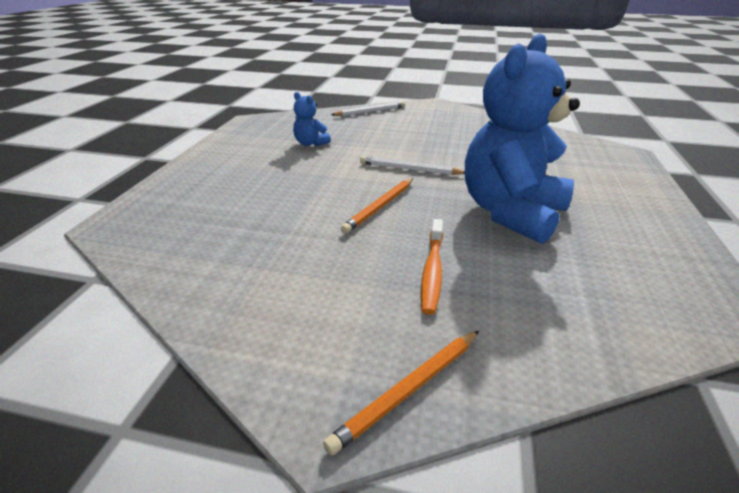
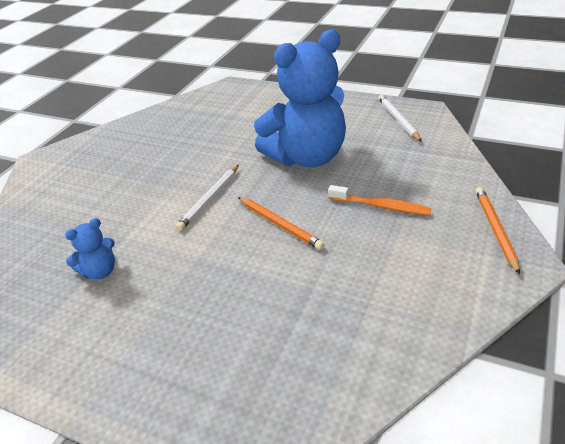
camera: 75 degrees left, 5 degrees up
orange pencil [323,331,479,455] -> orange pencil turned 150 degrees counterclockwise [475,187,520,275]
white pencil [331,101,405,116] -> white pencil moved to [378,95,422,142]
blue teddy bear [465,33,580,244] -> blue teddy bear turned 75 degrees counterclockwise [254,29,346,167]

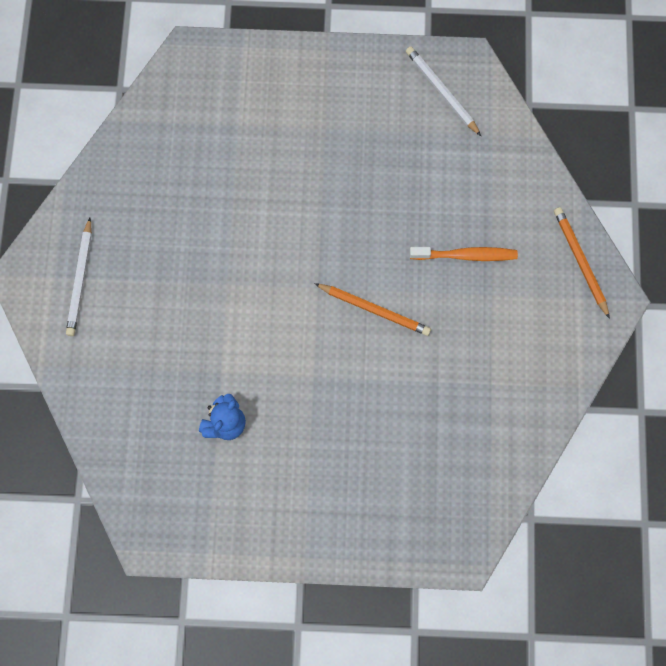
camera: 25 degrees left, 35 degrees up
white pencil [176,165,239,231] -> white pencil moved to [66,218,92,336]
blue teddy bear [254,29,346,167] -> none

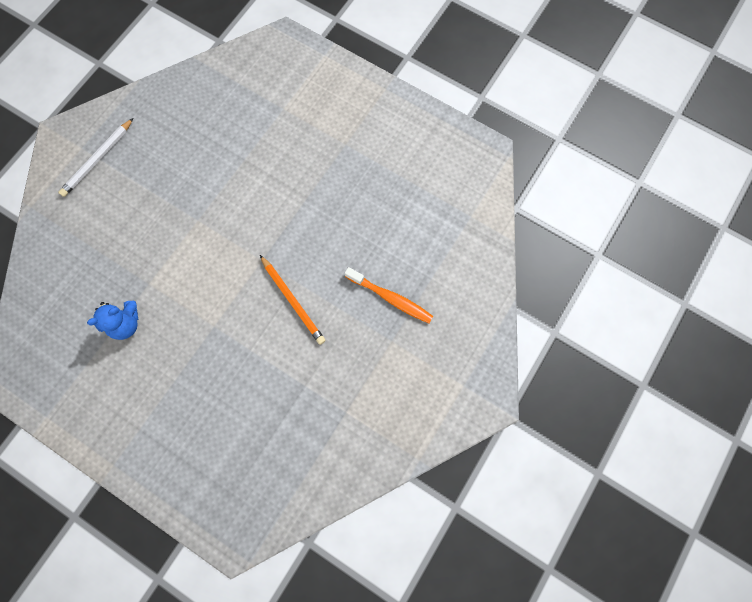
camera: 30 degrees right, 0 degrees up
white pencil [406,46,481,136] -> none
orange pencil [554,207,610,319] -> none

